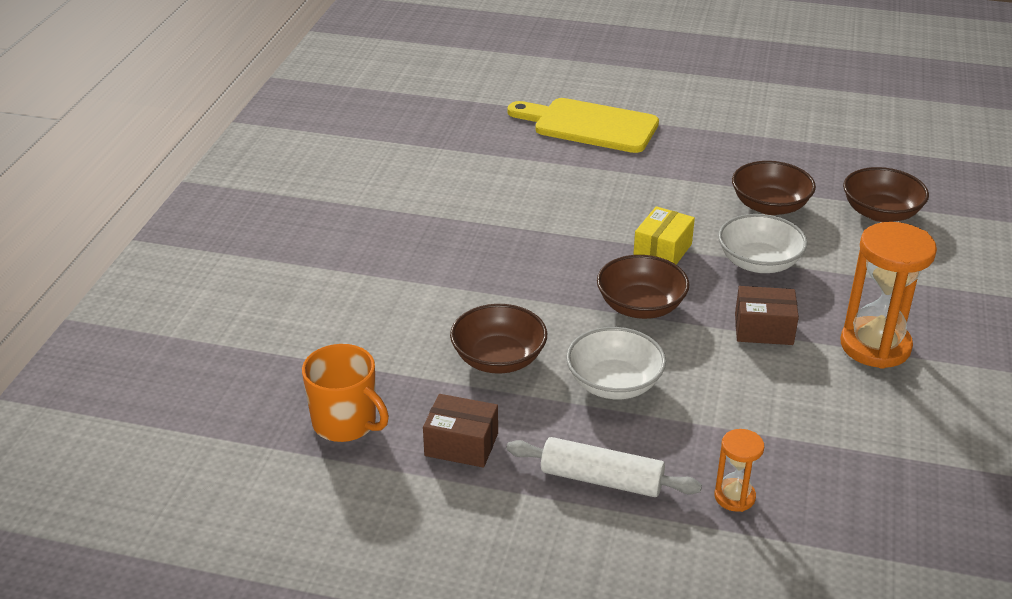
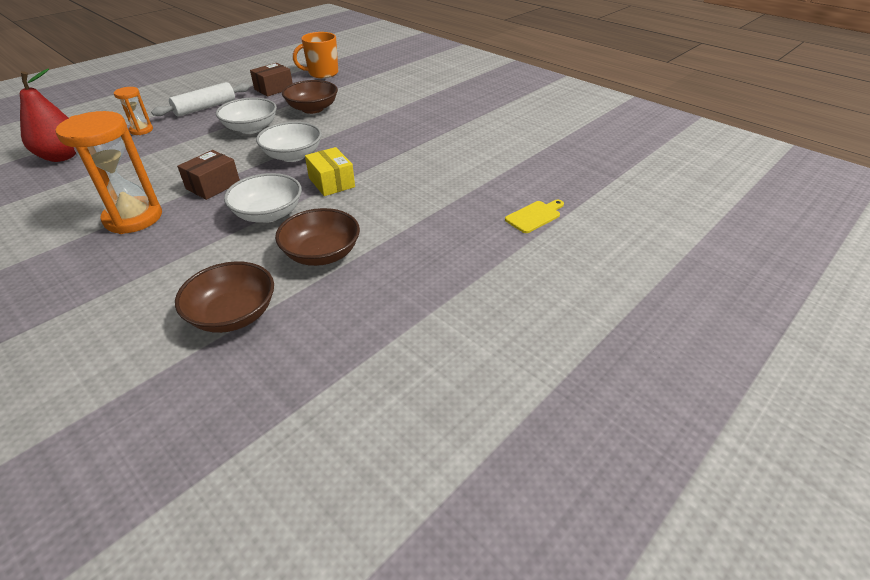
camera: 120 degrees right, 5 degrees up
yellow cutting board [507,98,659,153] -> yellow cutting board [505,199,564,233], size x0.46
brown bowl [597,255,689,319] -> white bowl [256,122,322,162]
none -> red pear [20,68,76,162]

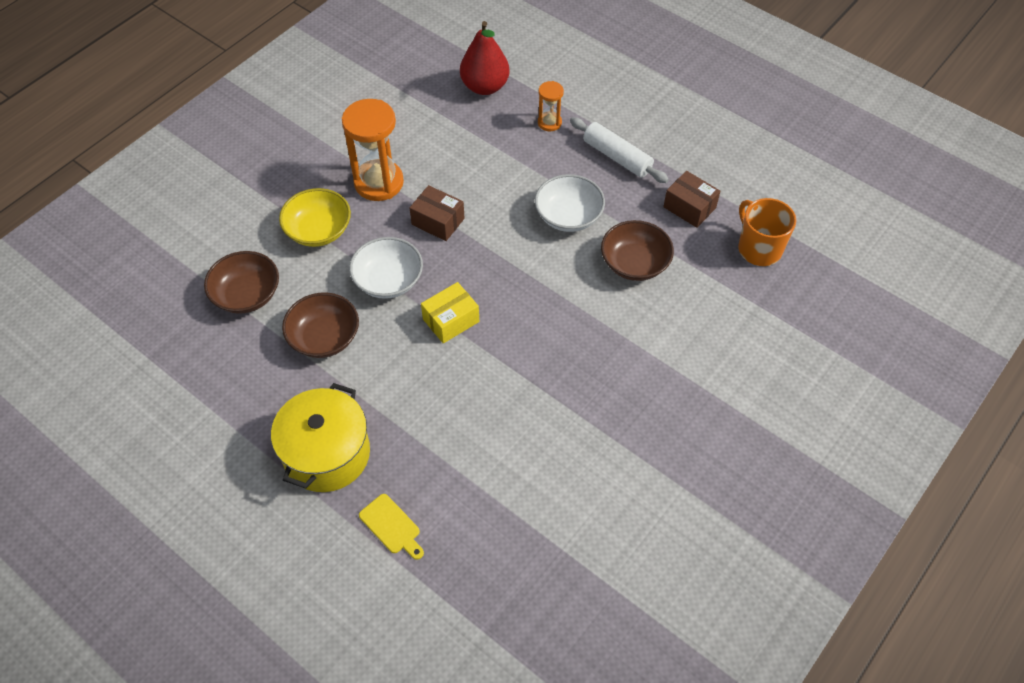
camera: 85 degrees right, 15 degrees up
white bowl [256,122,322,162] -> none
none -> yellow pot [271,383,370,492]
none -> yellow bowl [279,188,351,247]

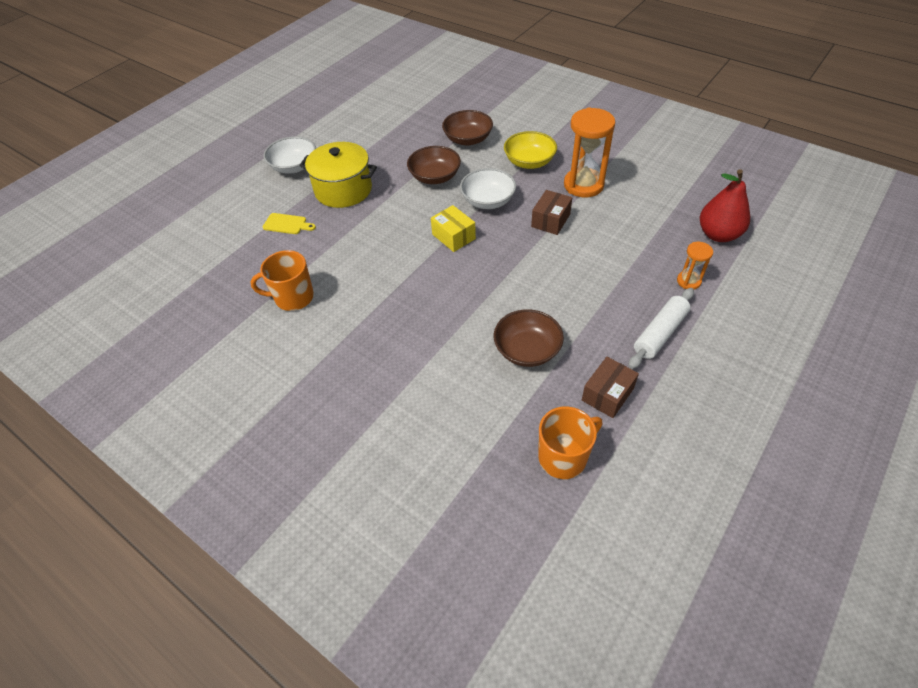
camera: 90 degrees right, 5 degrees down
yellow cutting board [359,494,424,560] -> yellow cutting board turned 120 degrees counterclockwise [263,213,316,234]
white bowl [535,174,605,232] -> white bowl moved to [264,136,316,174]
none -> orange mug [251,250,314,311]

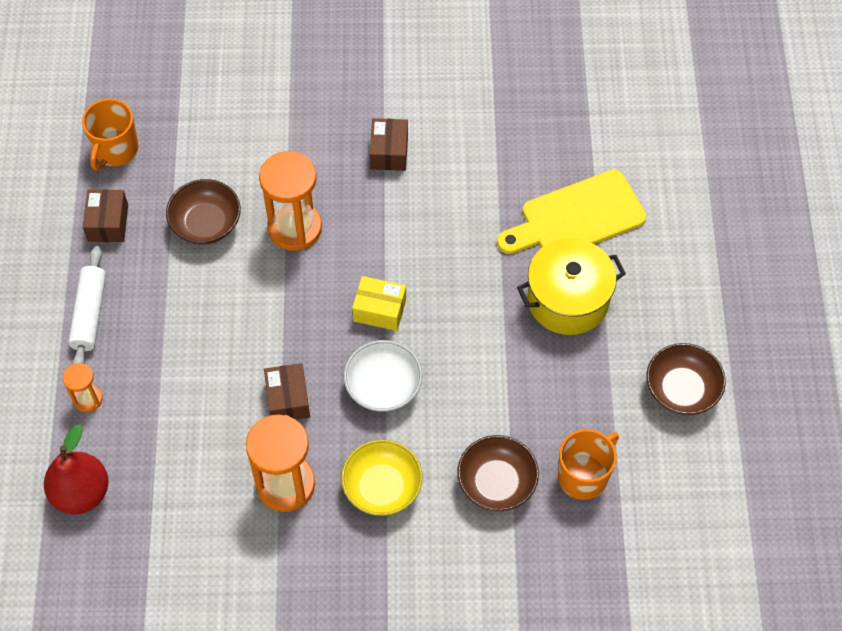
camera: 140 degrees right, 10 degrees up
orange mug [251,250,314,311] -> orange mug moved to [558,429,619,500]
yellow cutting board [263,213,316,234] -> yellow cutting board [497,170,646,254], size x2.17
white bowl [264,136,316,174] -> none
brown bowl [407,146,461,184] -> brown bowl moved to [646,343,726,415]
none -> orange hourglass [259,151,322,251]
none -> brown box [370,118,408,171]

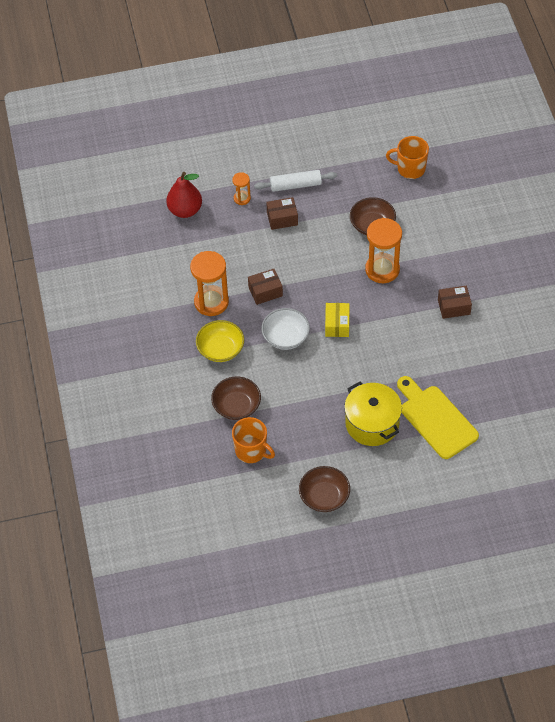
camera: 80 degrees right, 5 degrees down
brown box [83,189,128,242] -> brown box moved to [266,197,298,230]

